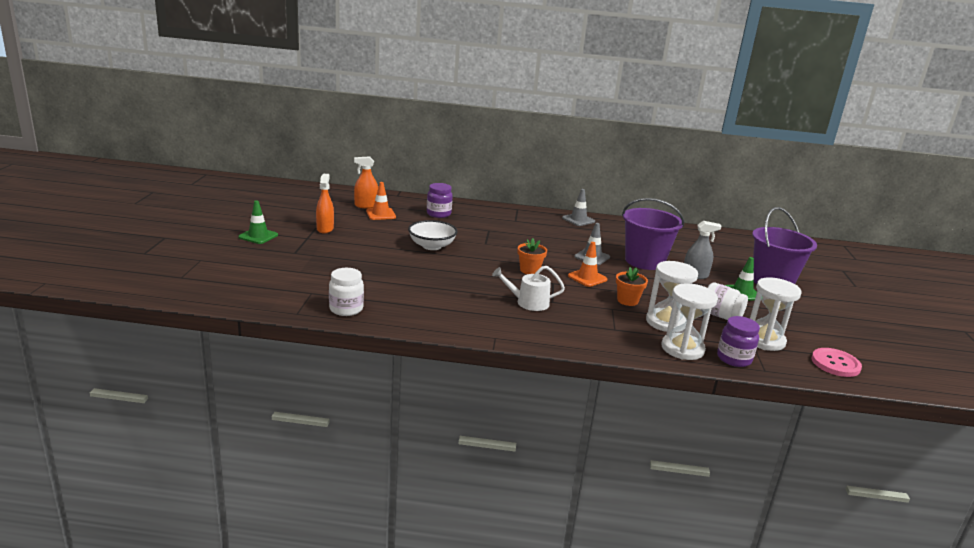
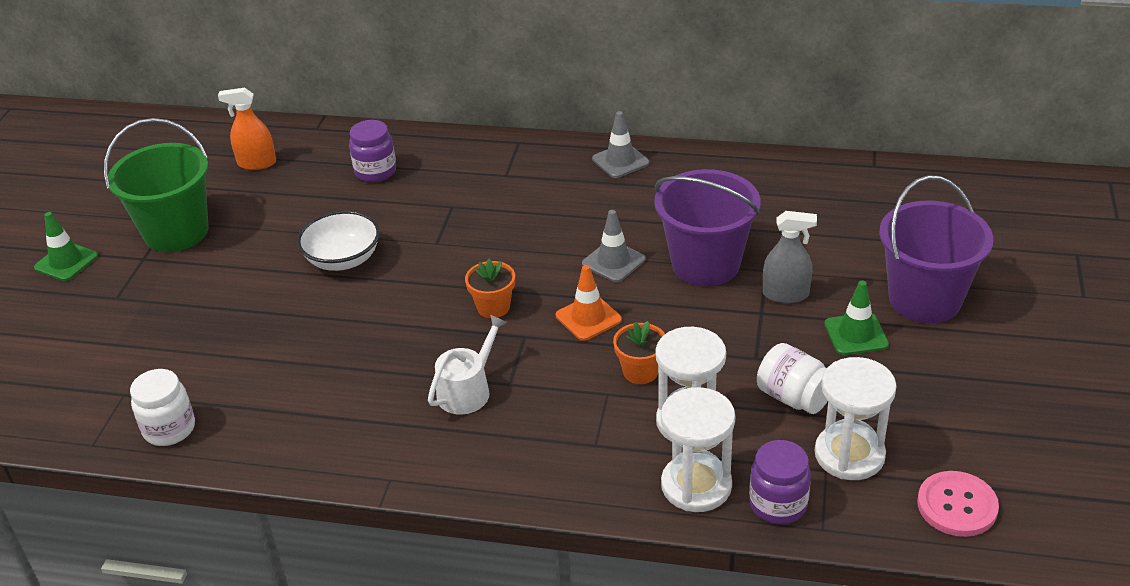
camera: 10 degrees right, 15 degrees up
orange spray bottle [316,174,334,233] -> green bucket [104,118,209,252]
orange traffic cone [366,182,396,220] -> none
white watering can [492,266,565,311] -> white watering can turned 120 degrees clockwise [428,315,507,414]

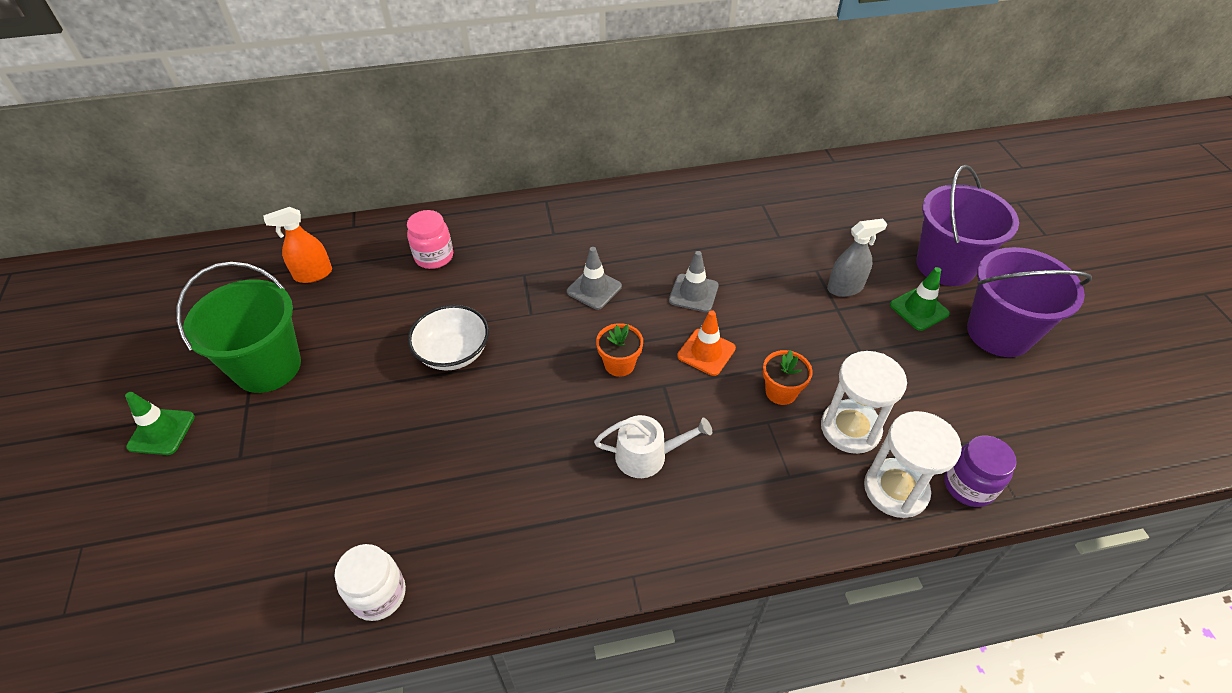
camera: 25 degrees left, 10 degrees up
purple jar [349,120,396,182] -> pink jar [407,210,453,269]
white watering can [428,315,507,414] -> white watering can turned 75 degrees clockwise [594,415,712,478]
grey traffic cone [592,111,649,178] -> grey traffic cone moved to [567,247,622,310]
purple bucket [655,169,760,286] -> purple bucket moved to [967,247,1092,357]
white jar [757,343,828,414] -> none
white hourglass [814,357,897,480] -> none
pink button [917,471,999,537] -> none

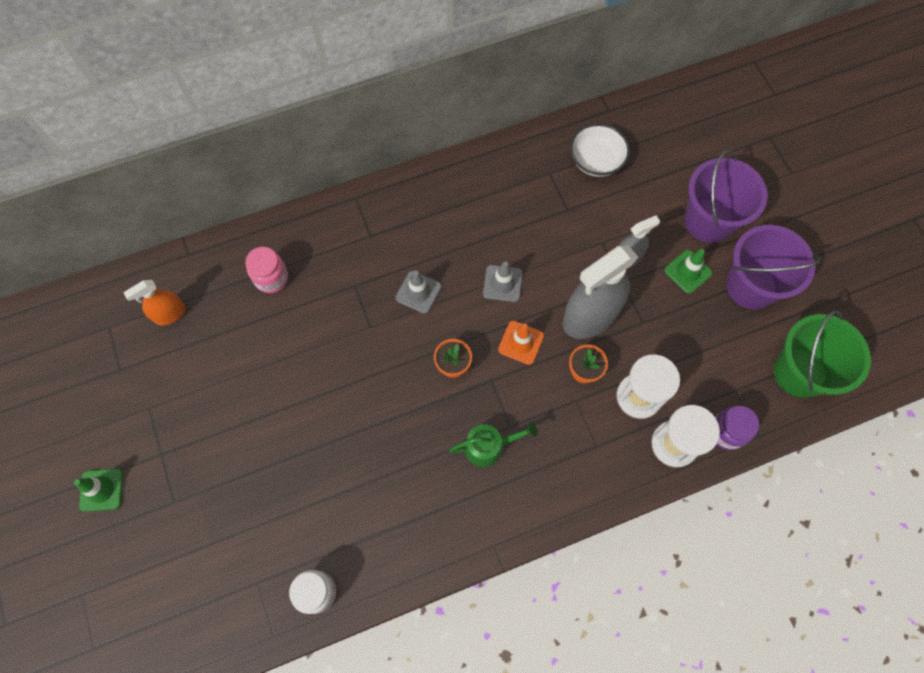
camera: 10 degrees left, 20 degrees up
green bucket [176,262,301,393] -> green bucket moved to [774,310,871,398]
white bowl [408,305,489,371] -> white bowl moved to [570,123,630,177]
white watering can [594,415,712,478] -> green watering can [449,422,538,467]
none -> grey spray bottle [563,245,638,339]

